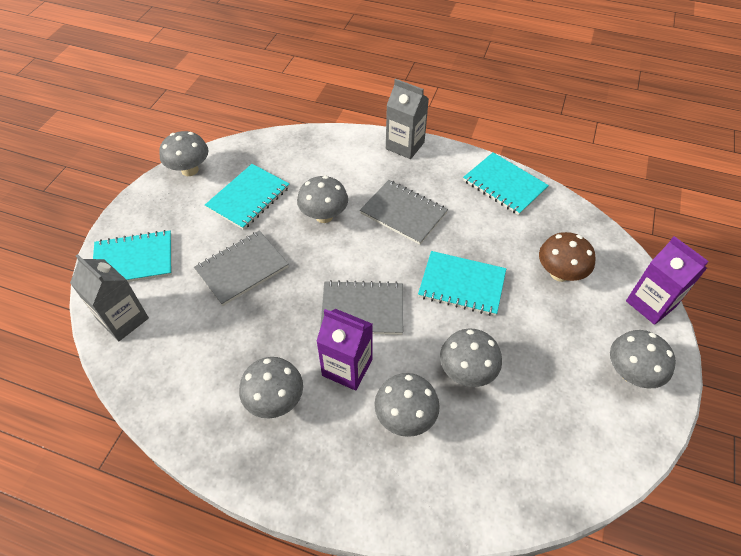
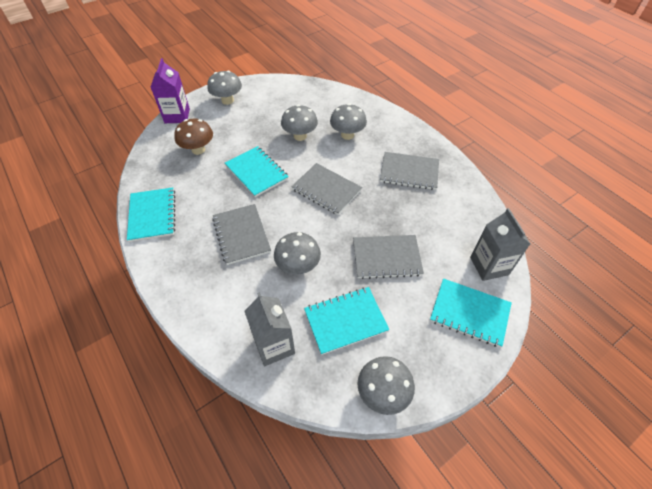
camera: 145 degrees left, 0 degrees up
grey mushroom [239,357,303,418] -> grey notebook [380,152,439,190]
purple carton [316,309,373,391] -> none
grey carton [386,79,429,159] -> grey carton moved to [244,292,295,366]

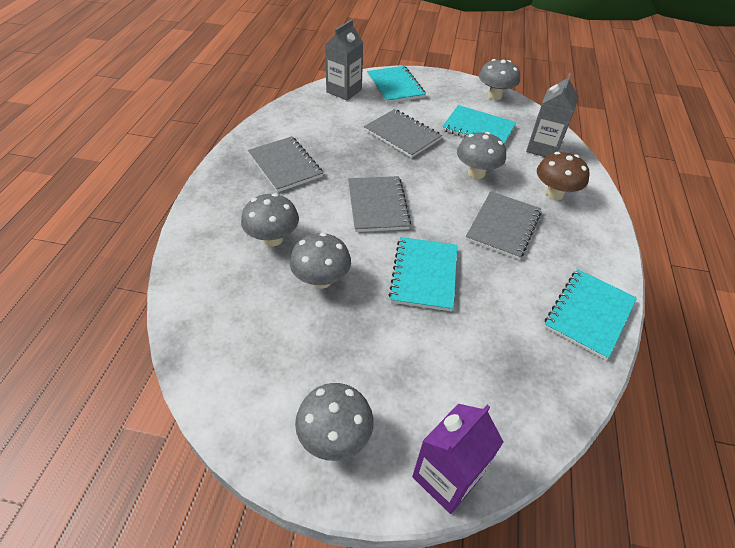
camera: 135 degrees left, 5 degrees down
brown mushroom [174,119,213,155] -> brown mushroom moved to [537,152,589,200]

